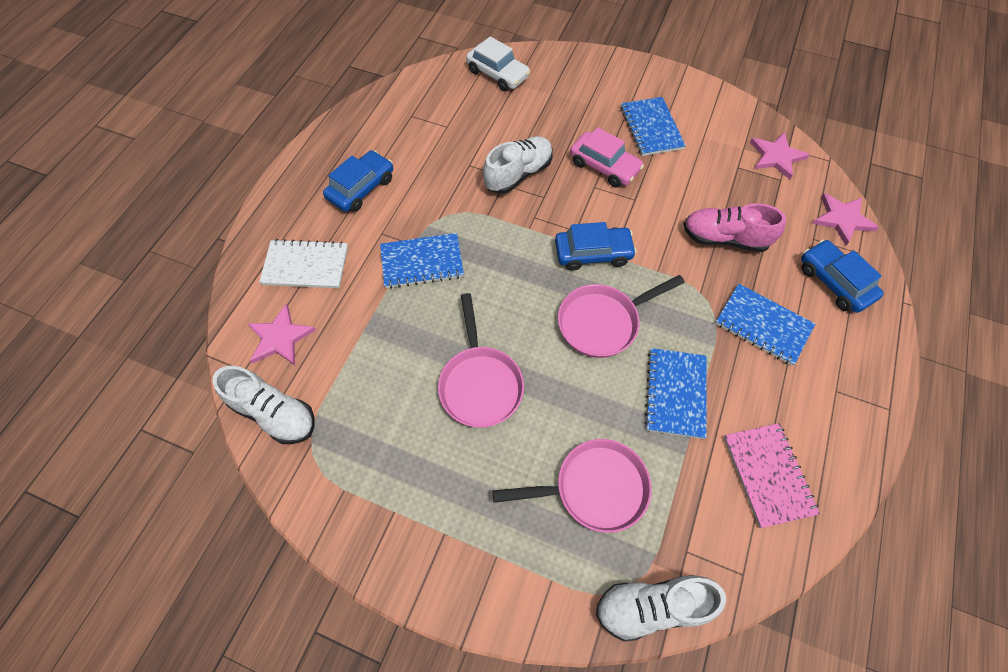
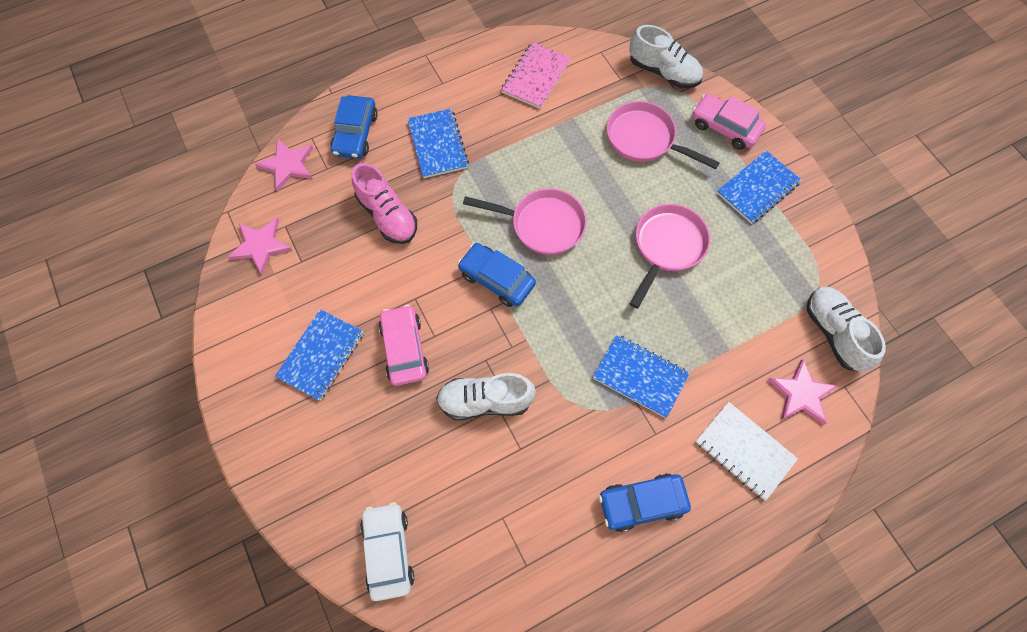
camera: 140 degrees left, 5 degrees up
blue notebook [644,348,707,439] -> blue notebook moved to [717,150,802,224]
none -> pink car [692,94,766,150]

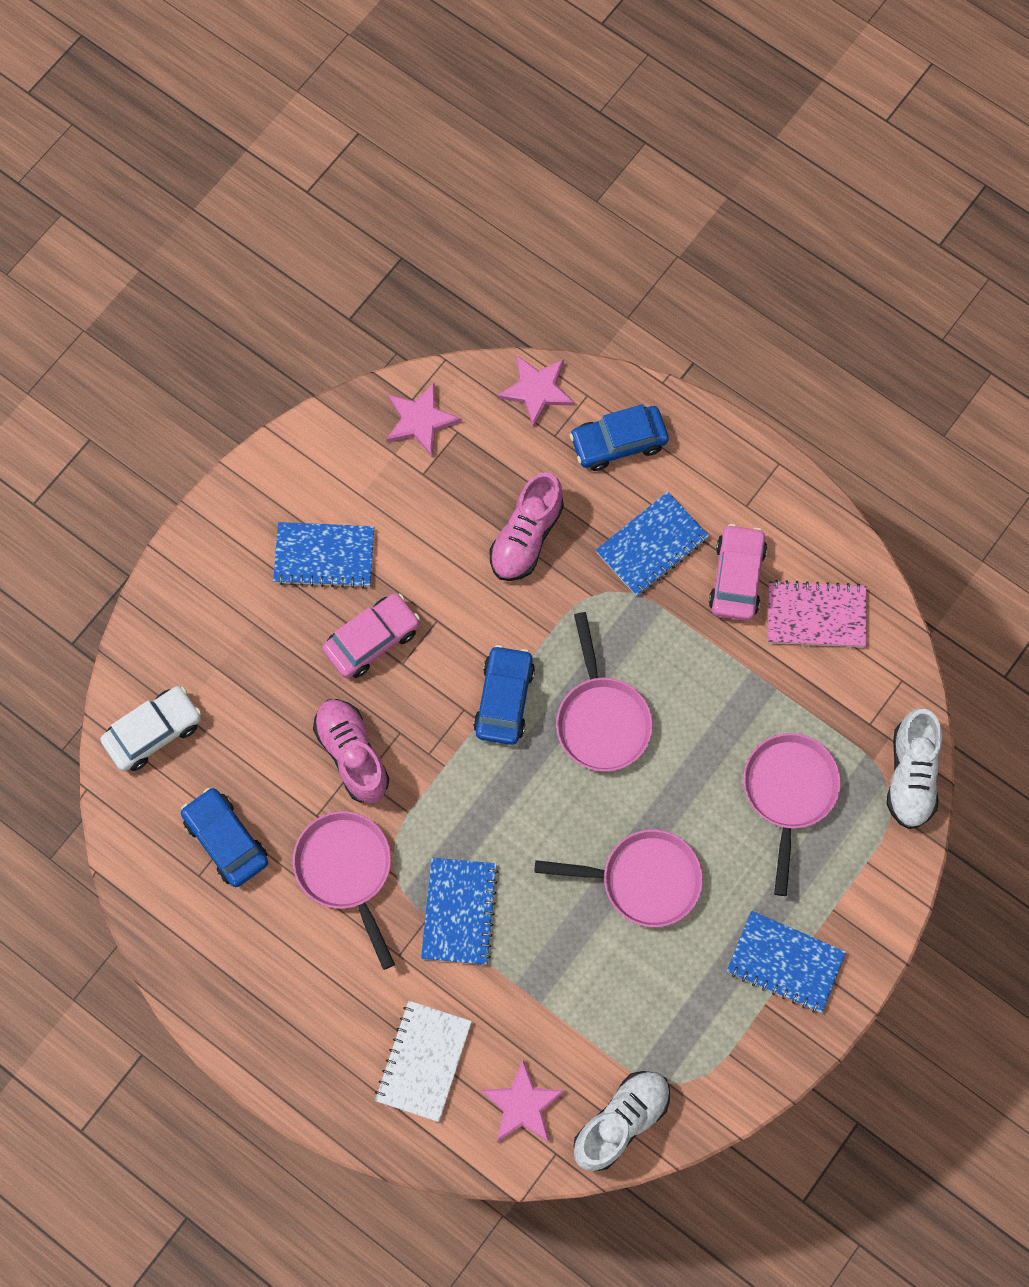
camera: 65 degrees right, 5 degrees up
white shoe [436,373,536,420] -> pink shoe [313,699,389,803]
blue car [599,473,691,532] -> blue car moved to [181,787,268,887]
pink car [692,94,766,150] -> pink car moved to [709,524,767,621]
none -> pink pan [293,811,395,970]

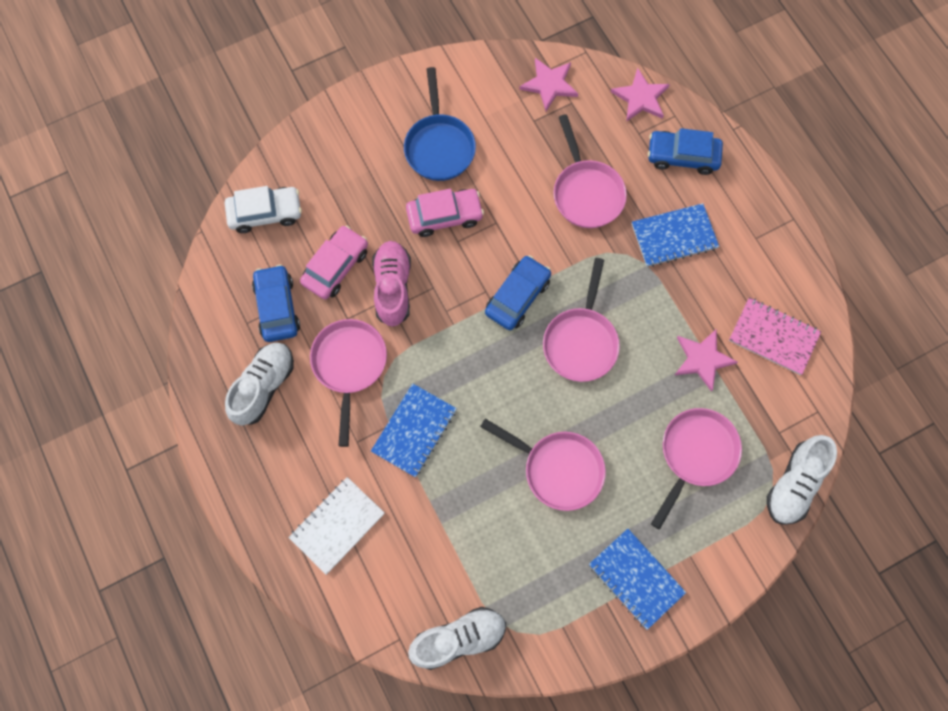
camera: 25 degrees right, 0 degrees up
blue notebook [273,522,374,588] -> blue pan [404,67,476,181]
pink star [480,1060,566,1142] -> pink star moved to [675,329,738,392]
pink shoe [490,472,564,581] -> pink pan [553,114,627,228]
pink car [709,524,767,621] -> pink car moved to [300,225,368,299]
none -> white shoe [225,342,294,426]

